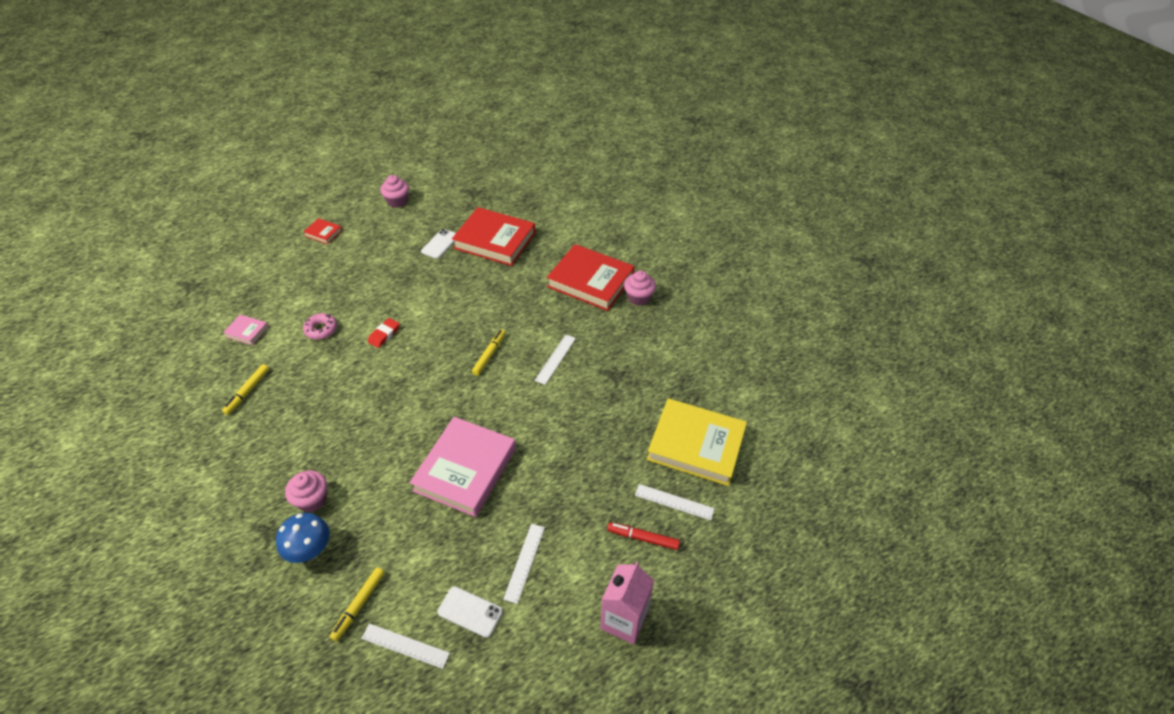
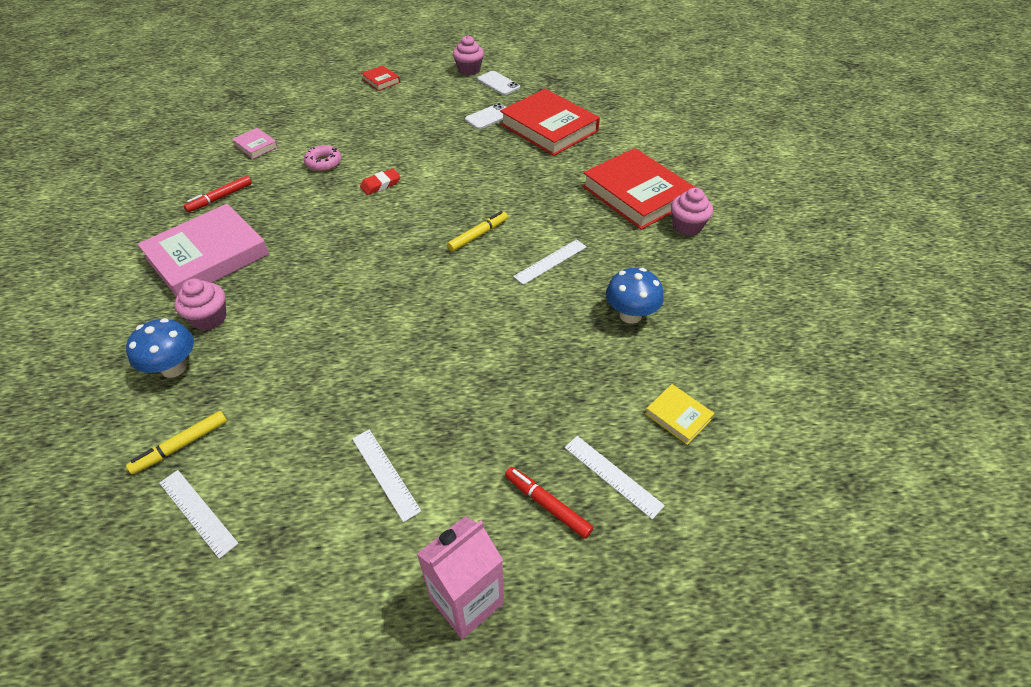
camera: 25 degrees right, 0 degrees up
yellow marker [222,364,269,415] -> red marker [184,175,252,212]
pink book [410,417,516,517] -> pink book moved to [137,204,269,297]
white phone [438,586,503,638] -> white phone moved to [477,71,520,95]
white ruler [503,524,545,604] -> white ruler turned 75 degrees counterclockwise [352,430,422,522]
yellow book [647,398,747,486] -> yellow book [645,384,714,445], size x0.44
none -> blue mushroom [606,268,664,324]

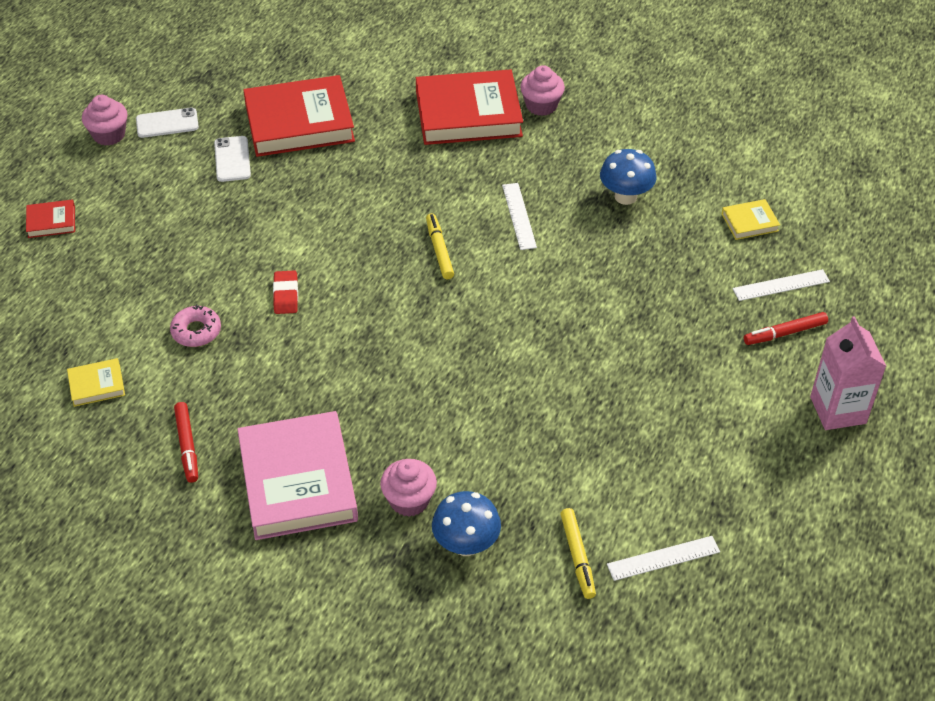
camera: 60 degrees left, 0 degrees up
pink book [232,128,278,159] -> yellow book [67,358,125,407]
white ruler [352,430,422,522] -> none

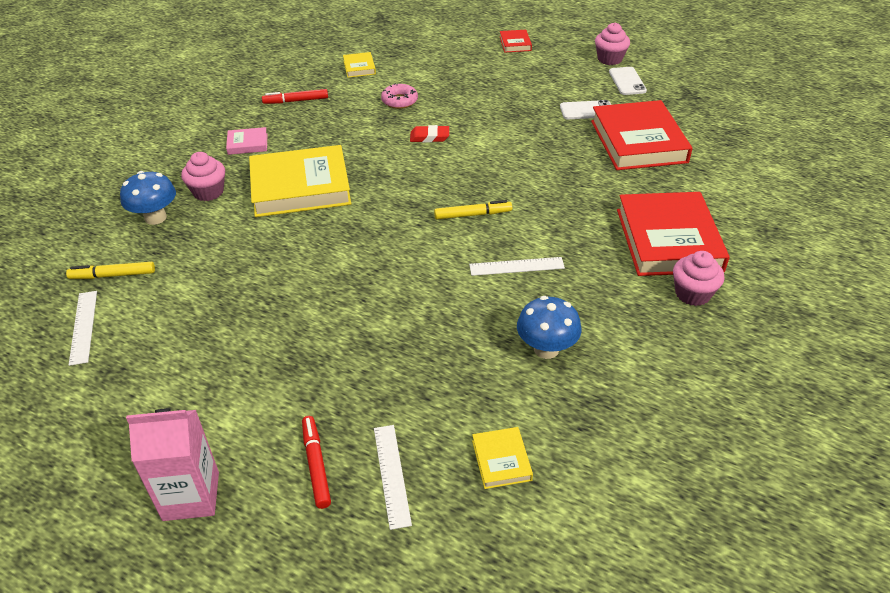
camera: 95 degrees right, 5 degrees down
pink book [237,411,358,540] -> pink book [226,127,267,155], size x0.44
none -> yellow book [249,145,351,217]

